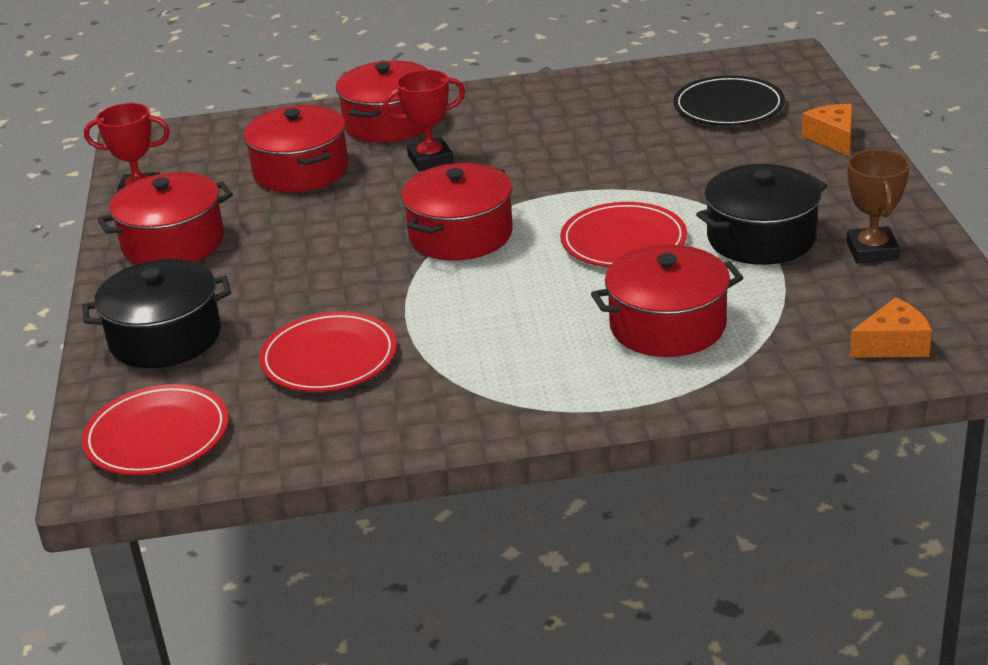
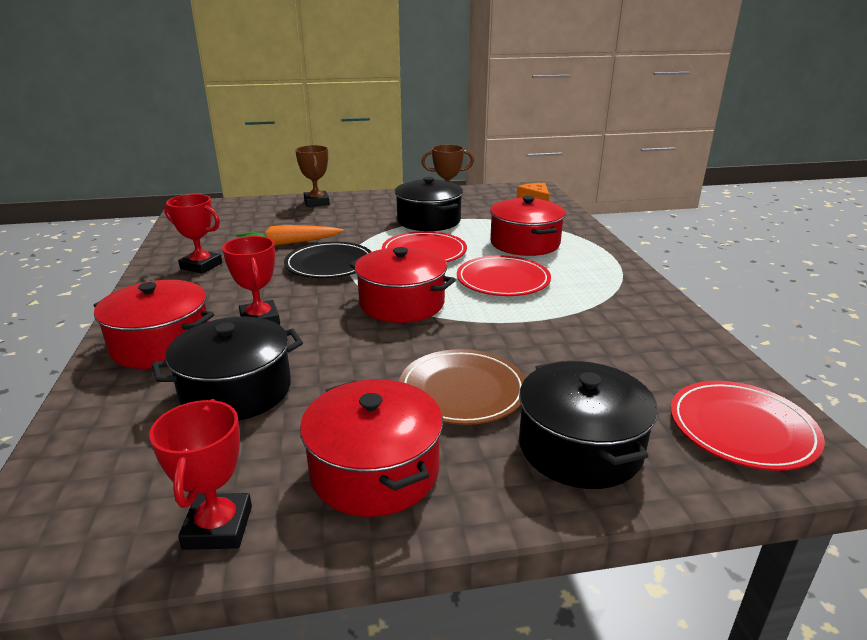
camera: 95 degrees left, 5 degrees down
red pot [243,105,348,193] -> black pot [152,317,303,421]
red plate [259,311,397,392] -> red plate moved to [457,255,551,296]
black plate [673,76,785,126] -> black plate moved to [284,242,372,278]
orange cheese [801,104,853,156] -> brown trophy [295,145,330,207]
none -> red trophy [164,194,222,274]
none -> orange carrot [236,225,344,246]
none -> brown plate [399,349,525,425]

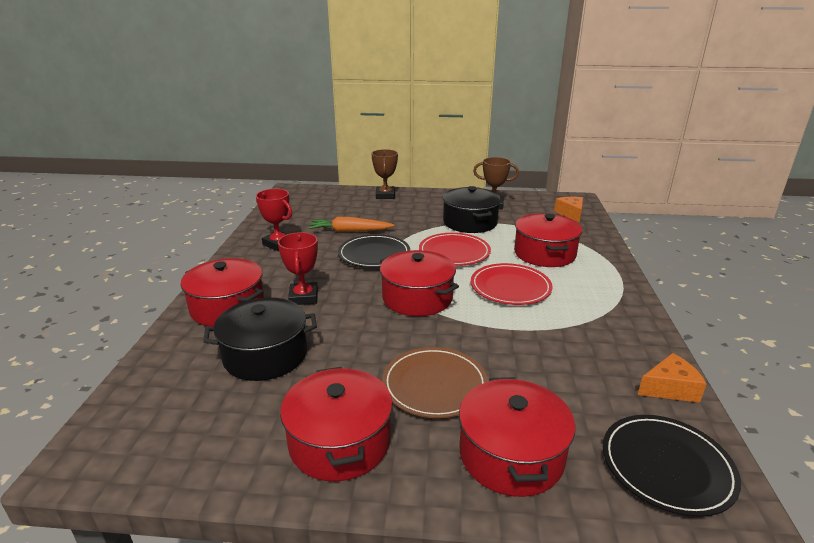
camera: 15 degrees right, 0 degrees up
red trophy [149,399,252,550] -> none
black pot [519,361,658,489] -> red pot [459,377,575,497]
red plate [671,381,825,471] -> black plate [603,415,741,517]
none -> orange cheese [638,353,706,403]

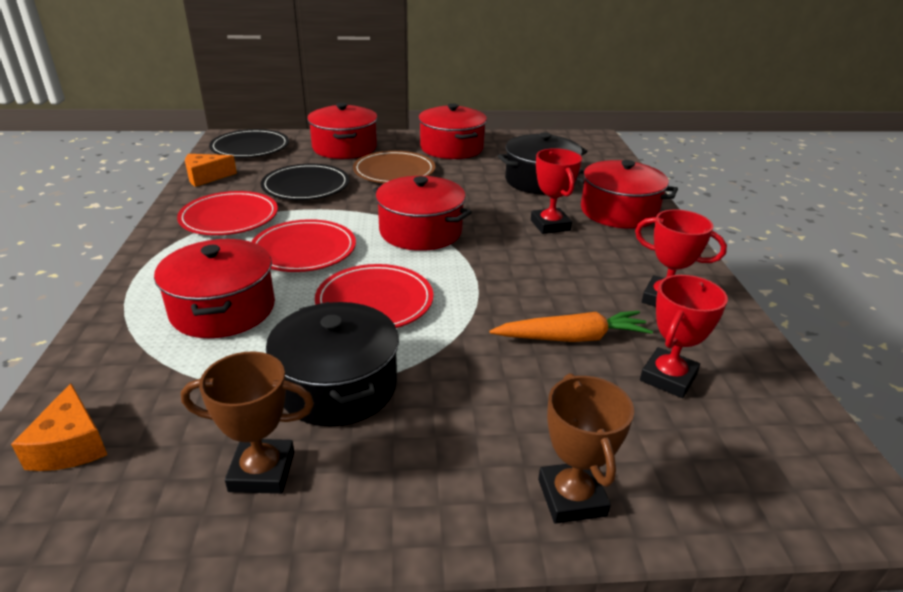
camera: 170 degrees right, 5 degrees up
black plate [338,234,410,268] -> black plate moved to [261,164,349,200]
none -> red plate [177,191,278,235]
none -> red trophy [640,275,728,398]

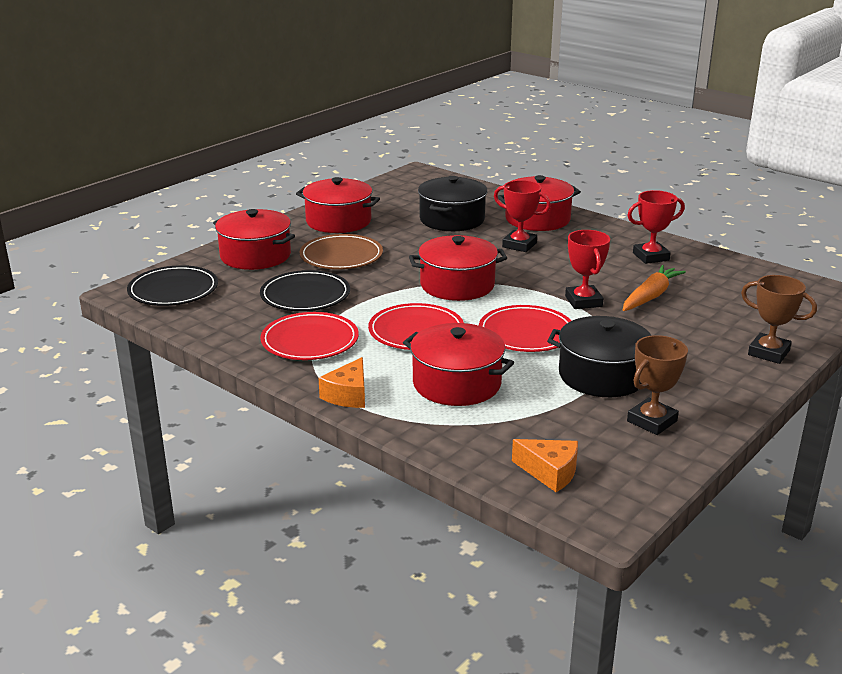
camera: 45 degrees left, 5 degrees down
orange cheese [185,154,237,187] -> orange cheese moved to [319,357,365,408]
red trophy [640,275,728,398] -> red trophy moved to [565,230,610,309]

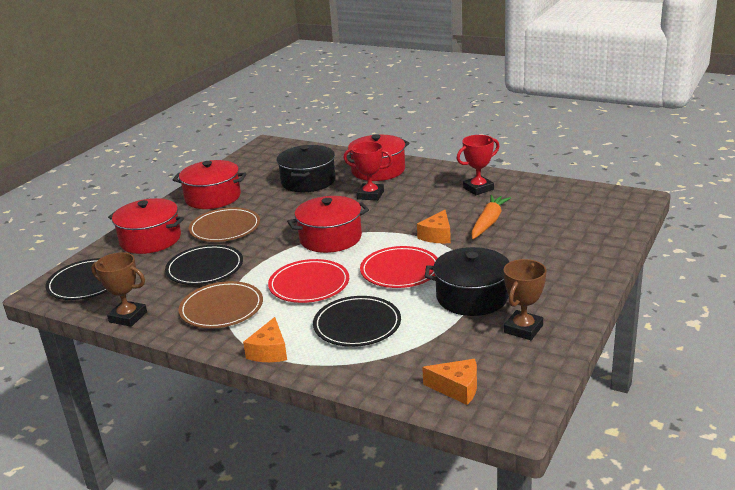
camera: 10 degrees left, 0 degrees up
red plate [261,312,359,360] -> brown plate [179,281,263,328]
red pot [403,323,514,406] -> black plate [313,296,401,347]
red trophy [565,230,610,309] -> orange cheese [417,210,451,243]
brown trophy [741,275,817,364] -> brown trophy moved to [91,252,147,327]

